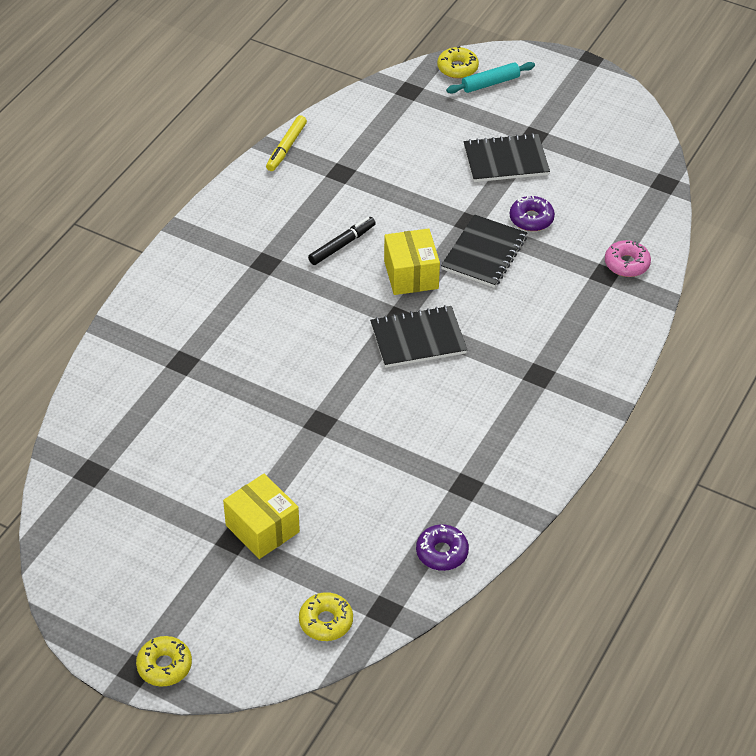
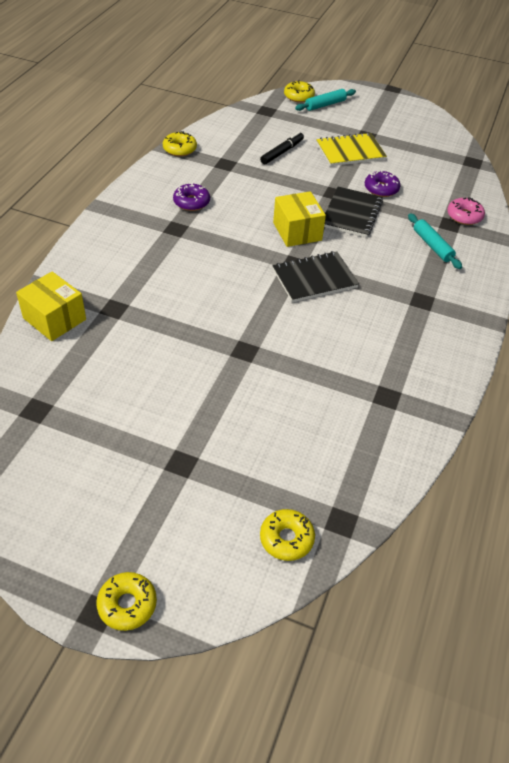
camera: 10 degrees left, 0 degrees up
yellow box [223,474,300,559] -> yellow box moved to [16,271,86,341]
yellow marker [266,115,307,171] -> yellow donut [163,131,197,156]
black marker [308,217,376,265] -> black marker moved to [260,132,304,164]
purple donut [416,524,469,571] -> purple donut moved to [173,183,210,211]
black notebook [464,133,550,182] -> yellow notebook [316,132,387,166]
none -> turquoise rolling pin [408,213,462,269]

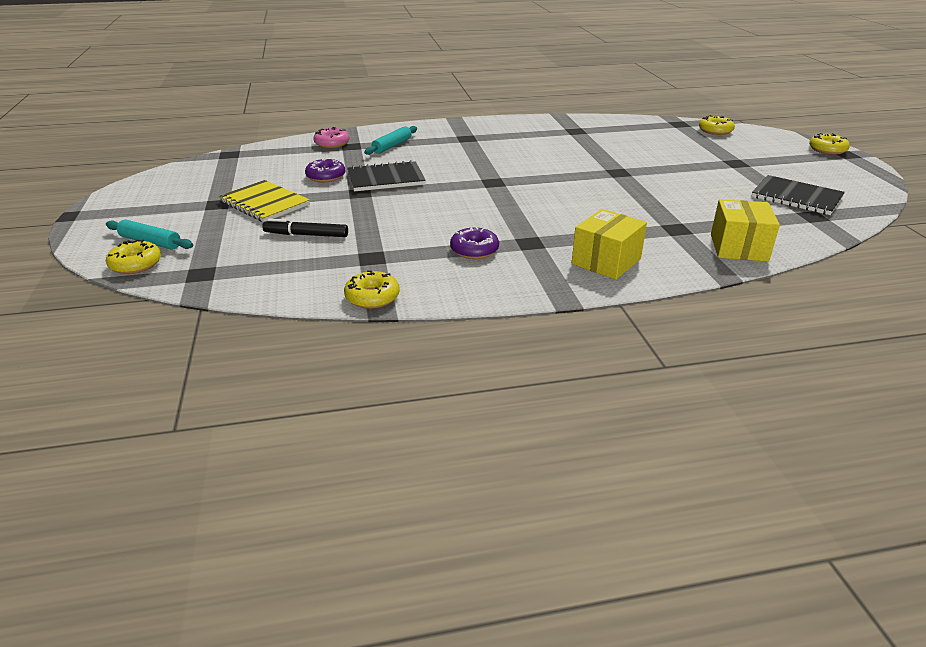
camera: 120 degrees left, 15 degrees down
black notebook [272,251,359,302] -> black notebook moved to [752,175,845,215]
yellow box [273,191,326,247] -> yellow box moved to [572,209,647,280]

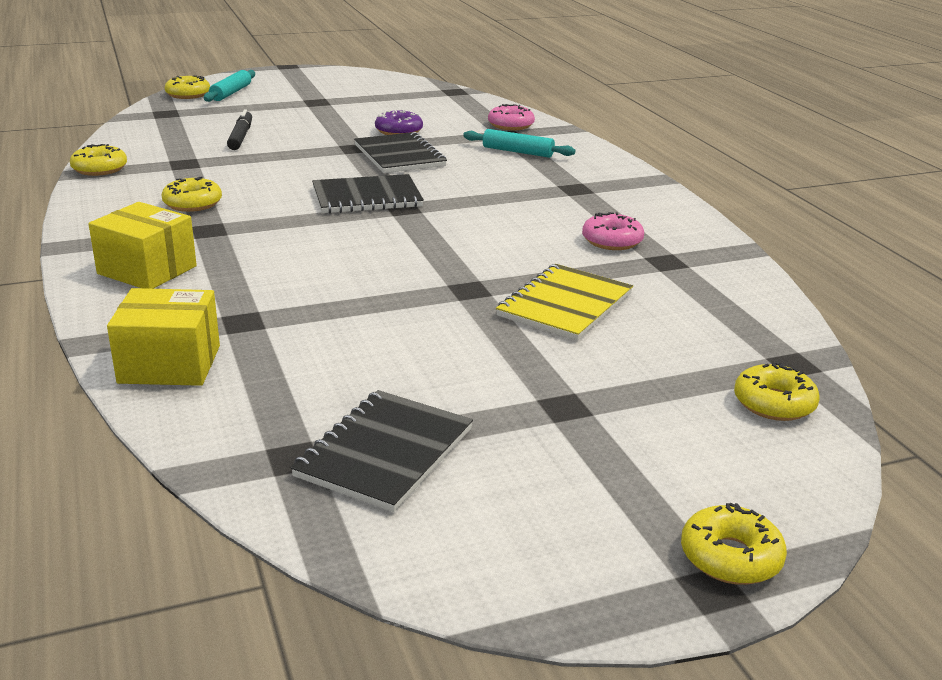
camera: 80 degrees right, 5 degrees down
yellow notebook [218,180,310,222] -> yellow notebook moved to [496,264,633,341]
purple donut [450,227,499,259] -> yellow donut [161,176,222,212]
none -> black notebook [312,174,424,214]
none -> pink donut [582,212,644,250]

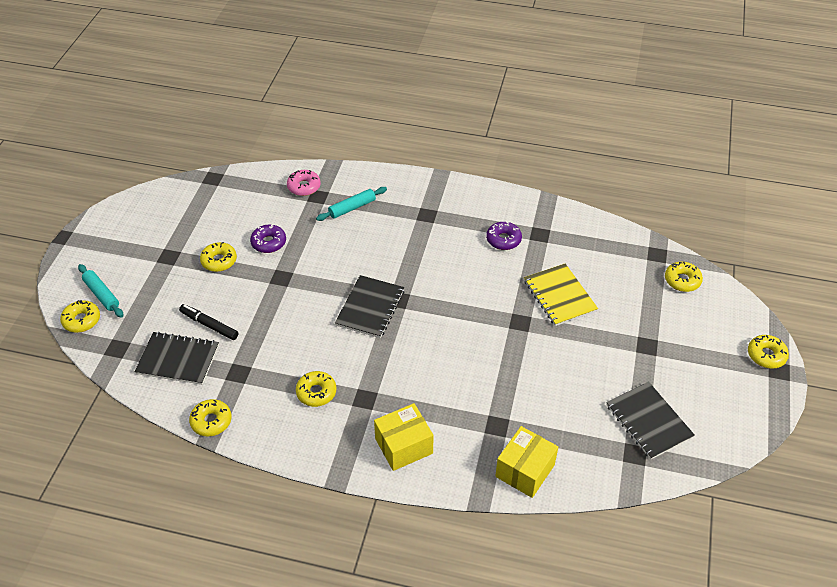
camera: 55 degrees left, 20 degrees up
black notebook [354,132,447,173] -> black notebook moved to [134,332,219,385]
pink donut [582,212,644,250] -> purple donut [486,221,522,250]
none -> yellow donut [200,242,237,272]

